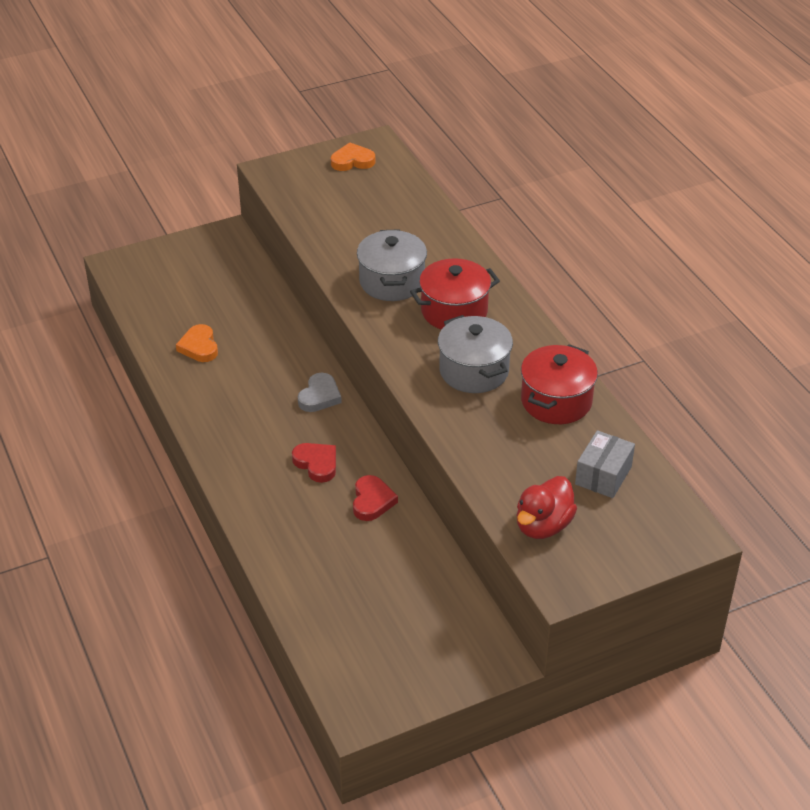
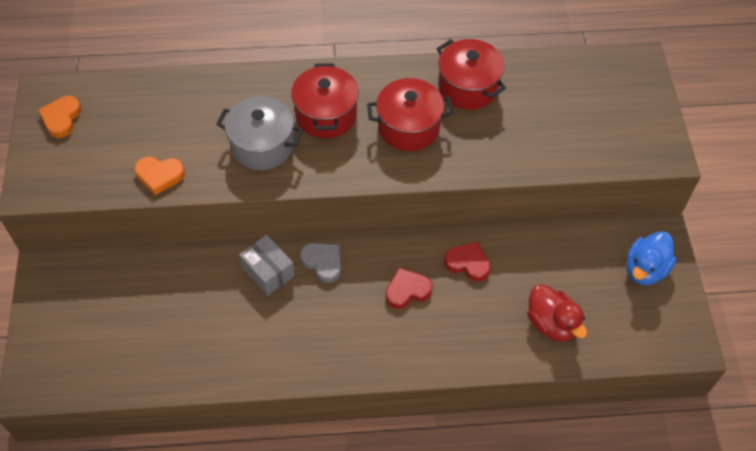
camera: 70 degrees left, 15 degrees up
orange heart [176,324,218,362] -> orange heart moved to [135,157,185,195]
grey pot [438,315,513,393] -> red pot [367,78,453,151]
red duck [516,476,577,539] -> red duck moved to [527,284,587,341]
grey box [575,430,635,498] -> grey box moved to [239,235,295,296]
none -> blue duck [627,231,677,285]

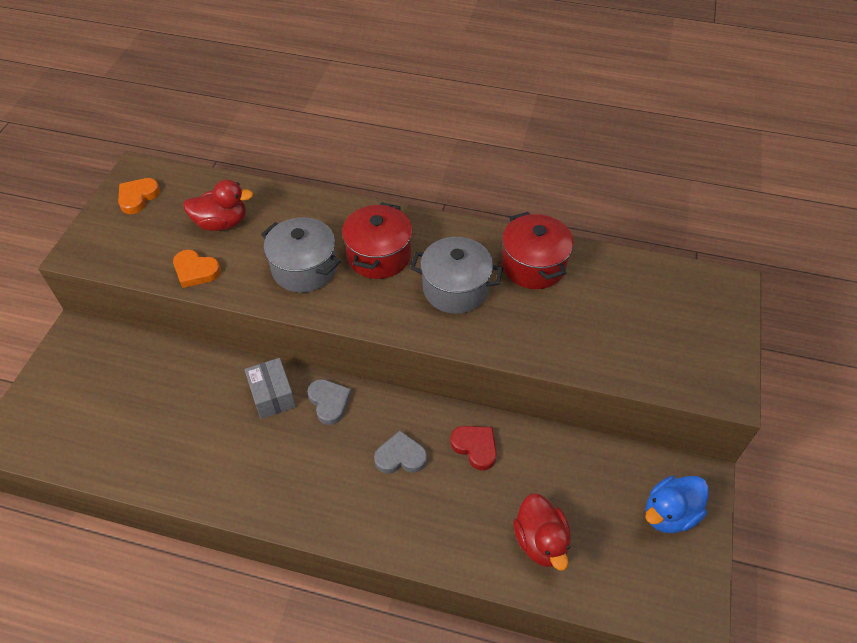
camera: 20 degrees right, 5 degrees down
red pot [367,78,453,151] -> grey pot [410,237,503,314]
red heart [386,268,433,309] -> grey heart [374,430,427,474]
none -> red duck [183,180,253,231]

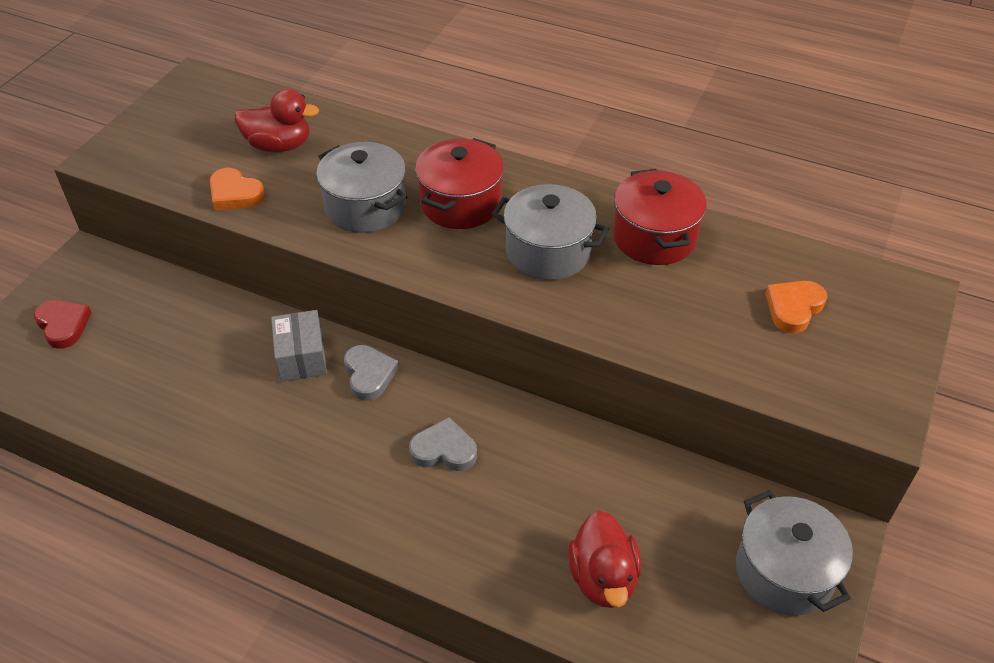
camera: 10 degrees right, 5 degrees down
orange heart [118,178,160,214] -> orange heart moved to [765,281,827,333]
red heart [450,426,497,471] -> red heart moved to [34,300,92,349]
blue duck [645,476,709,533] -> grey pot [736,490,853,616]

